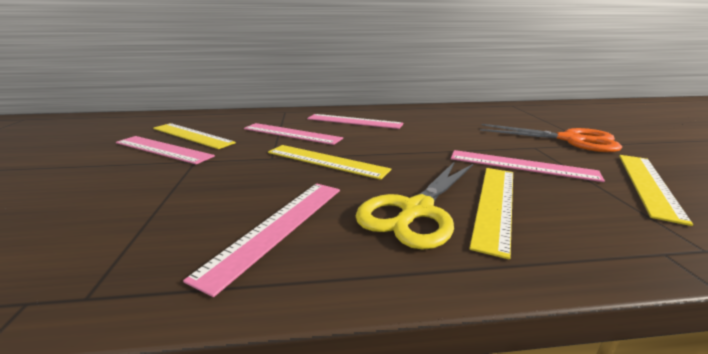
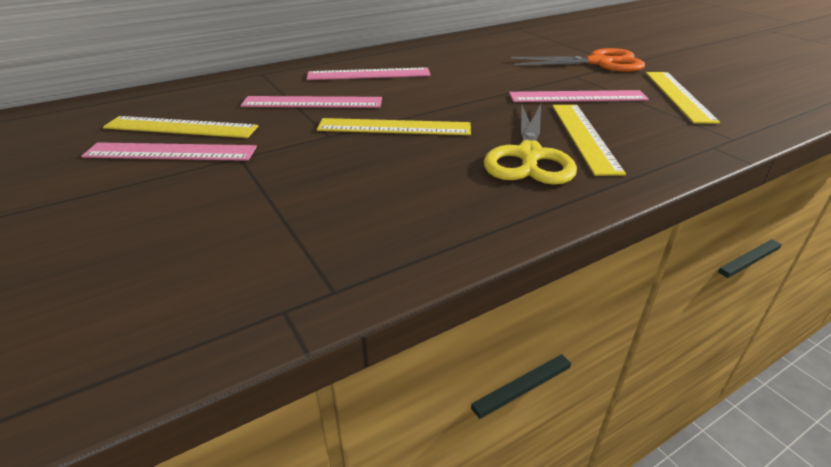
camera: 25 degrees left, 10 degrees up
pink ruler [183,183,340,297] -> none

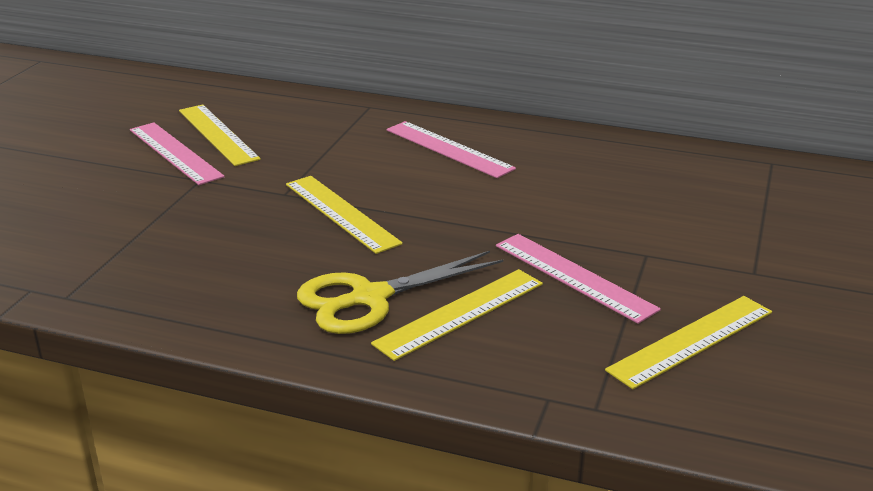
camera: 50 degrees right, 5 degrees down
pink ruler [241,96,382,108] -> none
orange scissors [511,48,645,72] -> none

